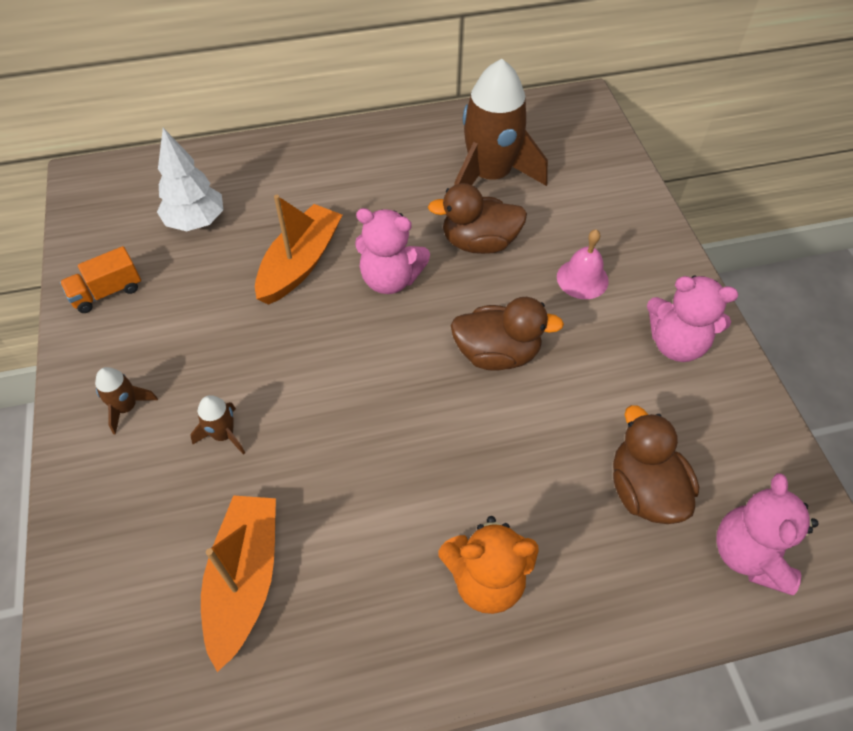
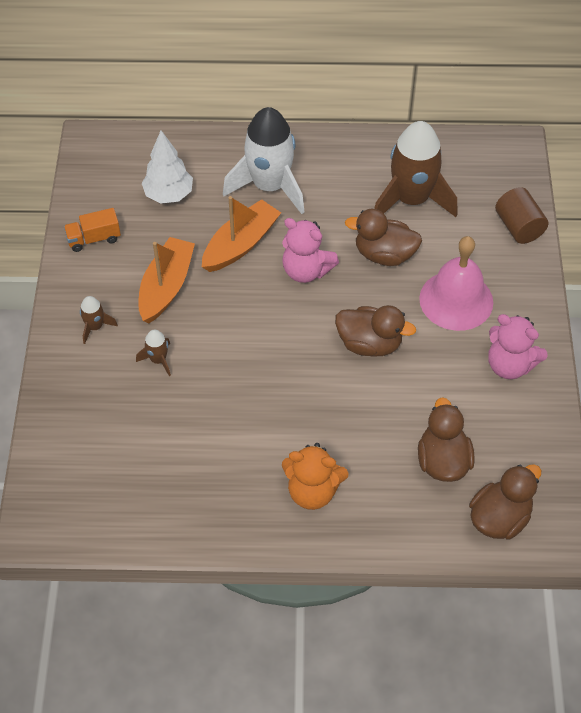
camera: 15 degrees right, 0 degrees up
orange boat [201,495,276,672] -> orange boat moved to [138,237,195,323]
pink bell [557,229,609,299] -> pink bell [419,236,493,331], size x1.78
pink teddy bear [716,473,819,595] -> brown duck [469,464,541,540]
none -> white rocket [223,107,305,214]
none -> brown cylinder [495,187,548,244]

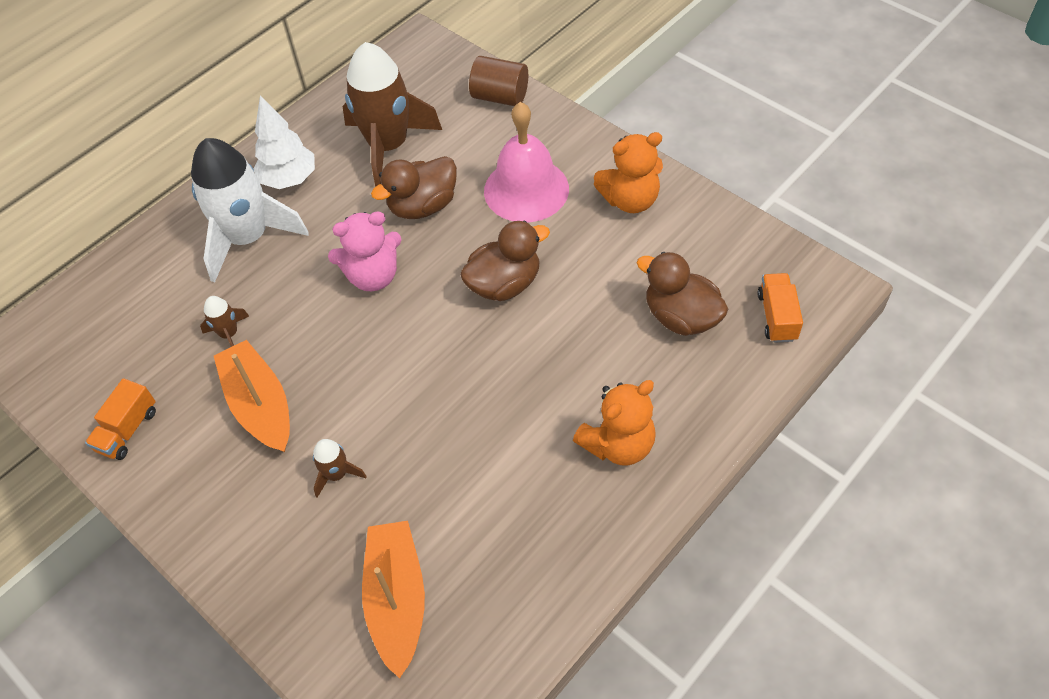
camera: 45 degrees left, 0 degrees up
brown rocket [80,296,118,344] -> brown rocket moved to [200,296,249,347]
white tree [142,130,193,203] -> white tree moved to [254,96,315,189]
orange boat [202,196,281,272] -> orange boat moved to [362,521,425,679]
brown duck [469,464,541,540] -> orange truck [757,273,803,343]
pink teddy bear [488,314,548,379] -> orange teddy bear [594,132,663,213]

